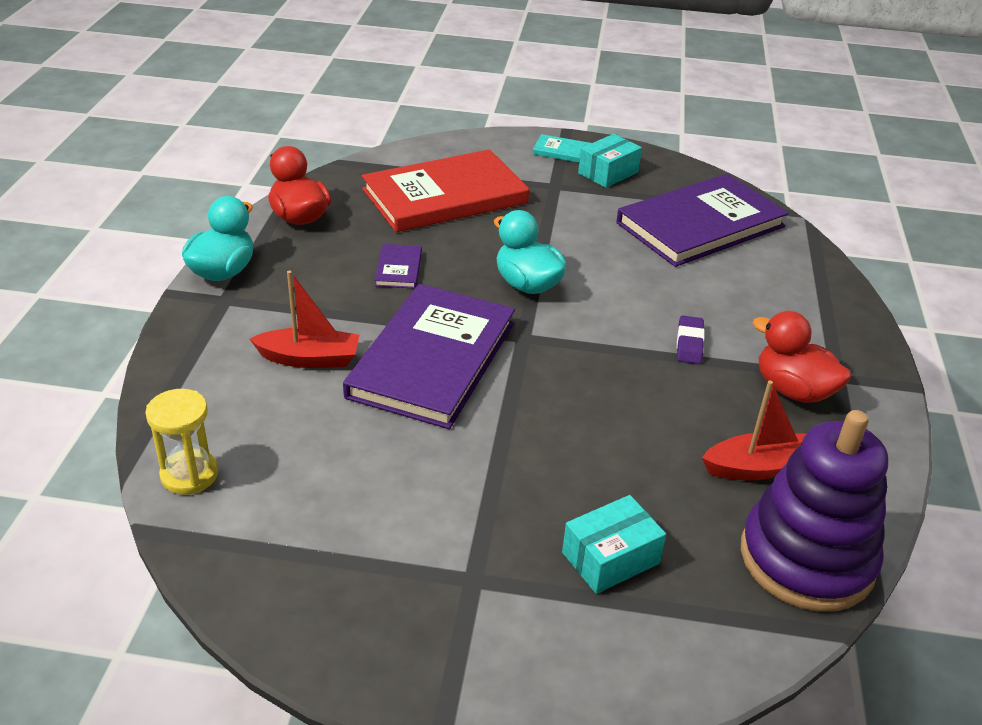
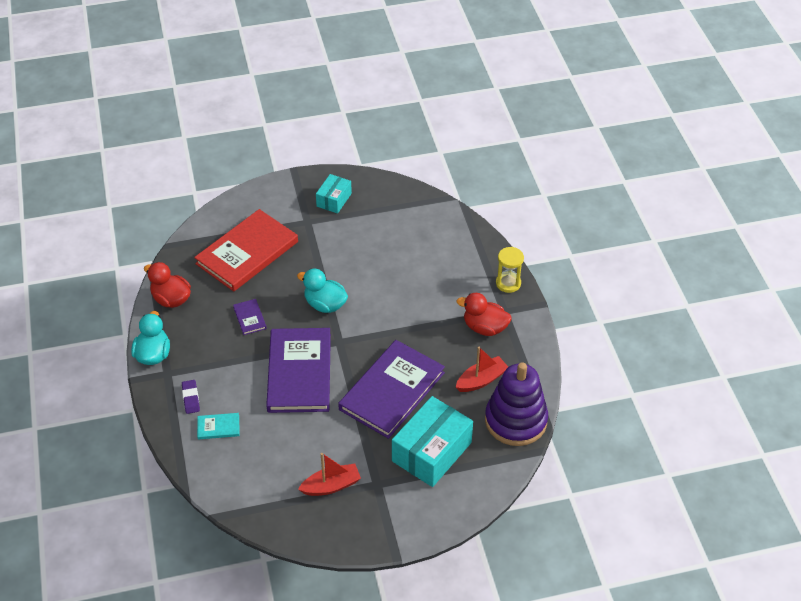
camera: 20 degrees left, 10 degrees up
yellow hourglass [145,389,218,495] -> yellow hourglass moved to [496,247,524,293]
red boat [250,270,359,368] -> red boat moved to [298,453,361,496]
turquoise book [533,134,591,163] -> turquoise book moved to [197,413,240,439]
turquoise box [562,495,666,594] -> turquoise box [392,396,473,487], size x1.80
purple book [616,174,789,267] -> purple book moved to [338,340,445,439]
purple eraser [677,315,705,364] -> purple eraser moved to [182,380,200,414]

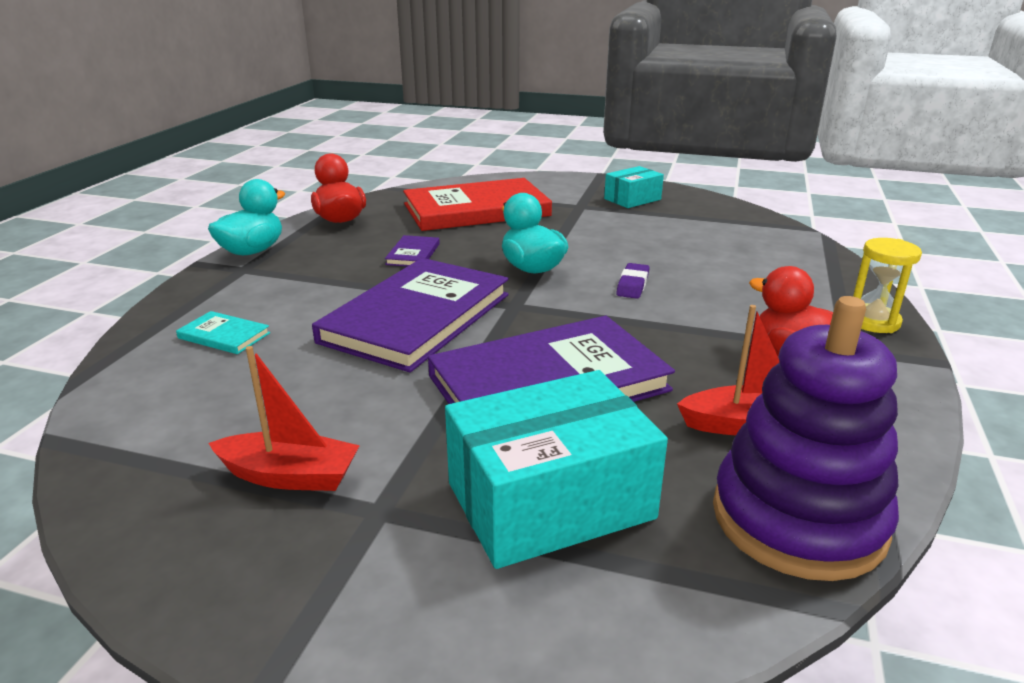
camera: 30 degrees right, 20 degrees down
purple eraser [182,380,200,414] -> purple eraser moved to [616,263,650,299]

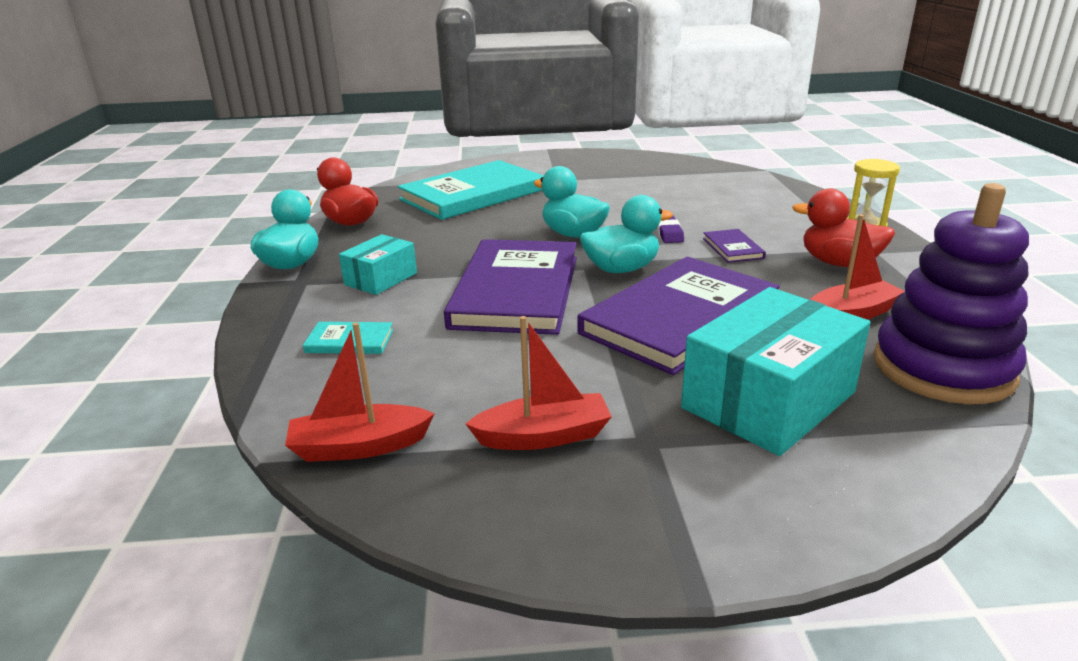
camera: 20 degrees left, 0 degrees up
purple book [385,235,440,267] -> purple book moved to [703,229,766,263]
red book [403,178,552,231] -> turquoise book [398,160,544,220]
turquoise box [604,166,664,208] -> turquoise box moved to [339,234,417,295]
none -> red boat [285,322,435,462]
none -> turquoise duck [580,195,673,273]

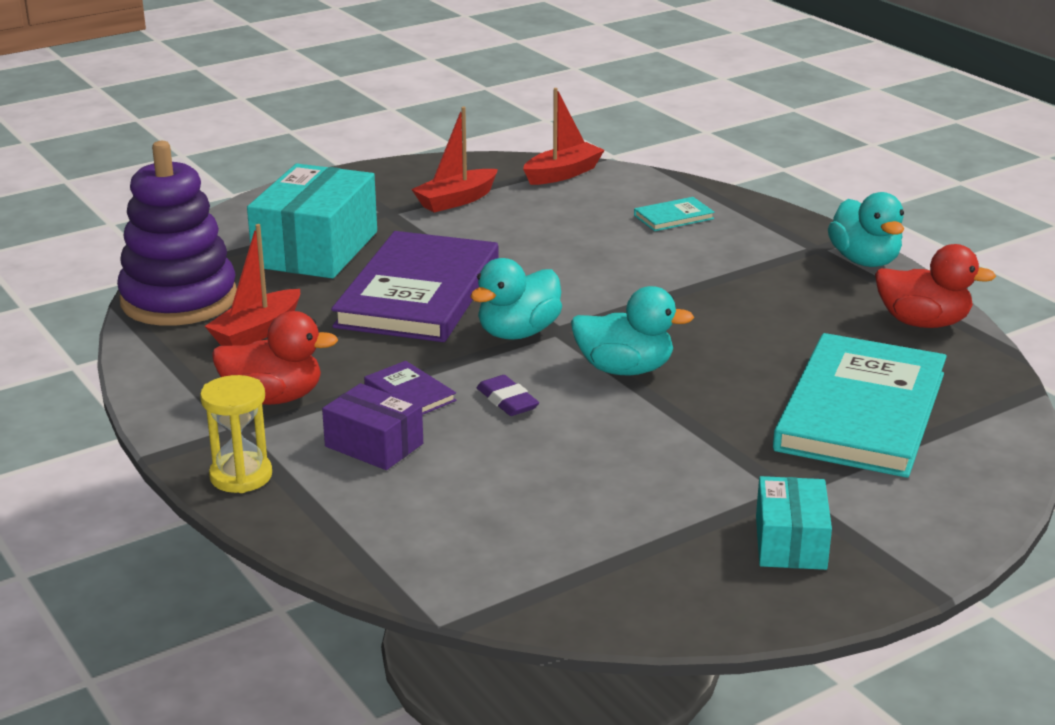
camera: 150 degrees right, 0 degrees up
turquoise box [339,234,417,295] -> turquoise box moved to [756,476,832,570]
purple book [444,239,577,335] -> none
none -> purple box [322,383,423,470]

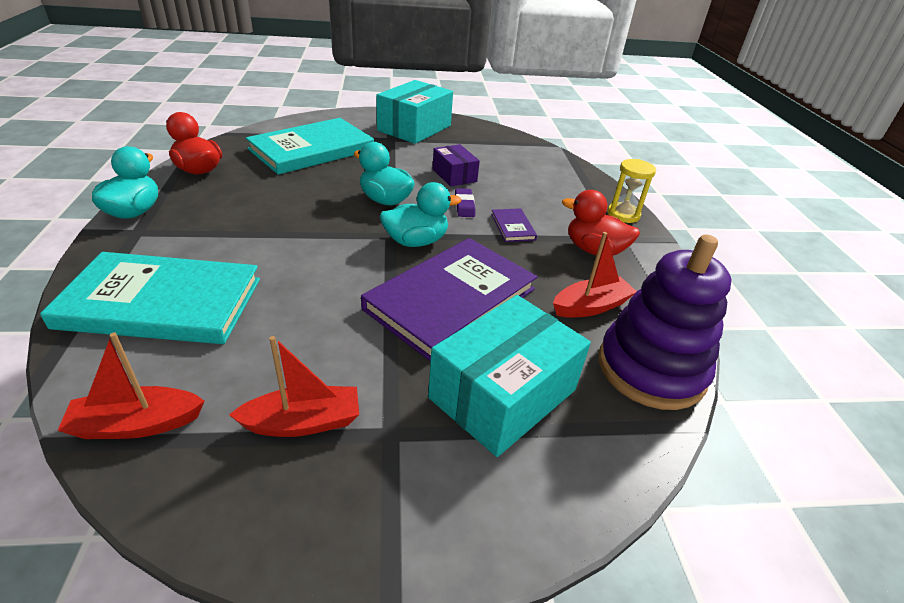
camera: 155 degrees left, 10 degrees up
purple box [322,383,423,470] -> purple box moved to [433,144,480,187]
turquoise book [634,197,715,231] -> turquoise book [40,252,260,344], size x2.44
turquoise box [756,476,832,570] -> turquoise box [376,80,453,144], size x1.80

